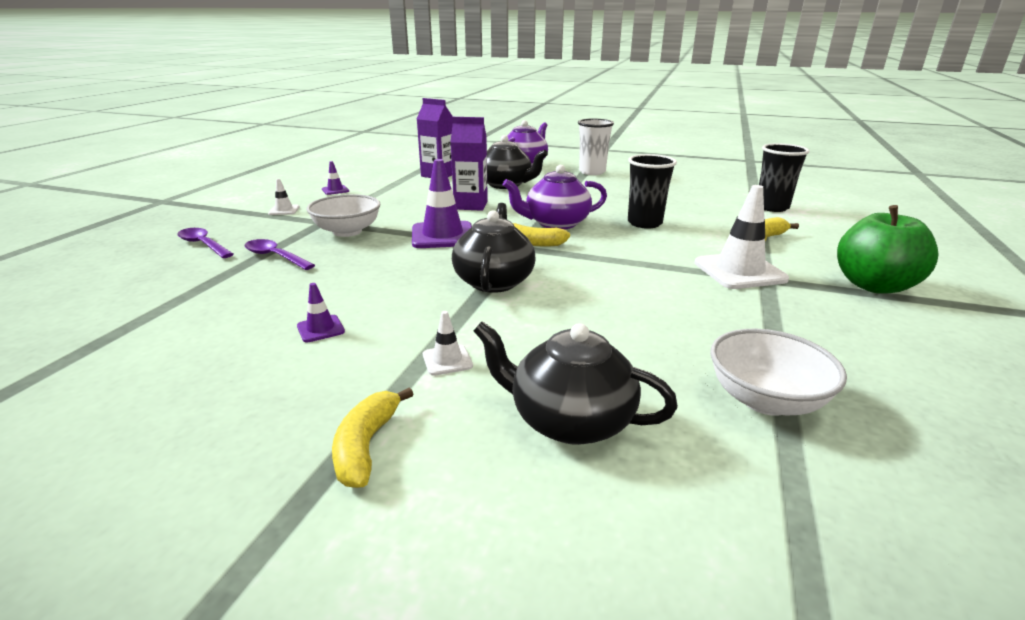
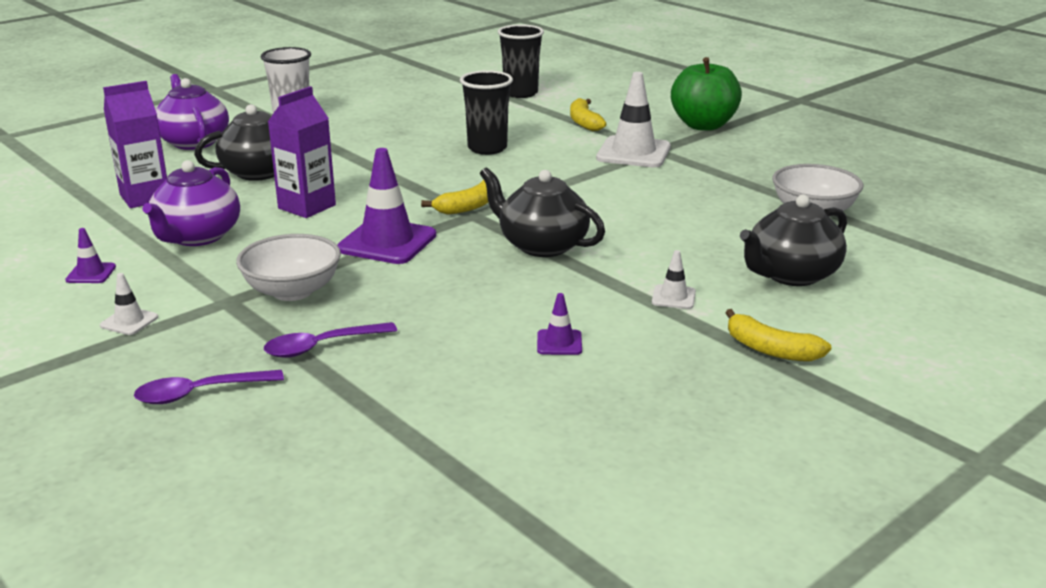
camera: 60 degrees left, 0 degrees up
purple teapot [503,165,607,229] -> purple teapot moved to [142,160,240,246]

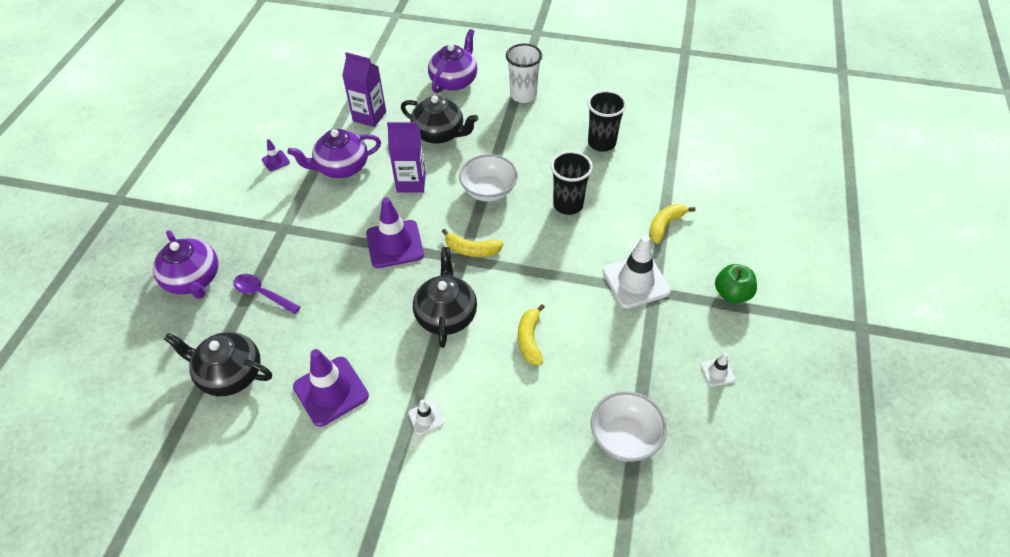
camera: 55 degrees right, 25 degrees up
white traffic cone [100,273,158,335] -> white traffic cone moved to [700,353,735,387]
purple spoon [134,370,284,404] -> purple teapot [153,230,218,299]
white bowl [236,234,341,301] -> white bowl moved to [459,154,518,202]
black cup [498,24,544,98] -> black cup moved to [587,90,627,152]
purple traffic cone [537,293,582,355] -> purple traffic cone [293,349,369,427], size x2.11
green apple [671,57,742,131] -> green apple [715,264,757,303], size x0.65
yellow banana [725,309,831,362] -> yellow banana moved to [518,304,545,365]
black teapot [740,194,847,286] -> black teapot moved to [164,332,272,396]

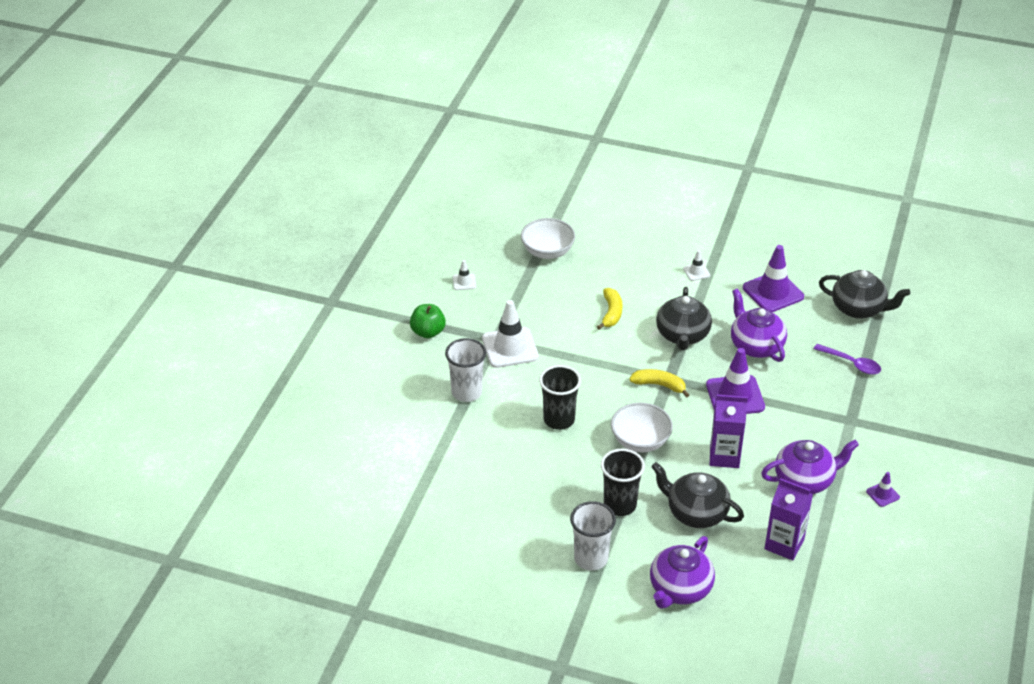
camera: 175 degrees left, 10 degrees down
purple teapot [153,230,218,299] -> purple teapot moved to [731,289,787,362]
black cup [587,90,627,152] -> black cup moved to [601,449,645,516]
yellow banana [649,204,695,244] -> white cup [445,338,486,402]

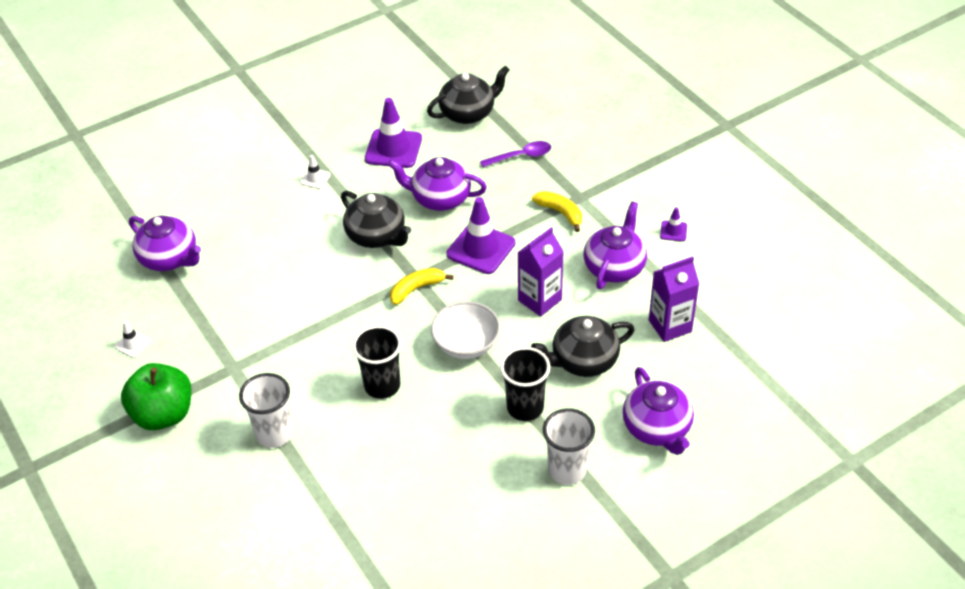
camera: 50 degrees left, 5 degrees up
green apple [410,304,446,338] -> green apple [121,363,192,430], size x1.54
white traffic cone [482,300,539,368] -> none
white bowl [521,218,576,259] -> purple teapot [129,216,201,271]
yellow banana [597,288,622,329] -> yellow banana moved to [532,191,582,232]

